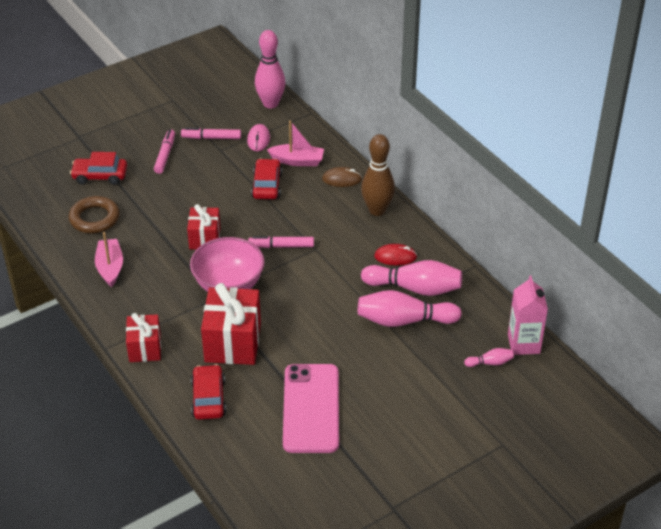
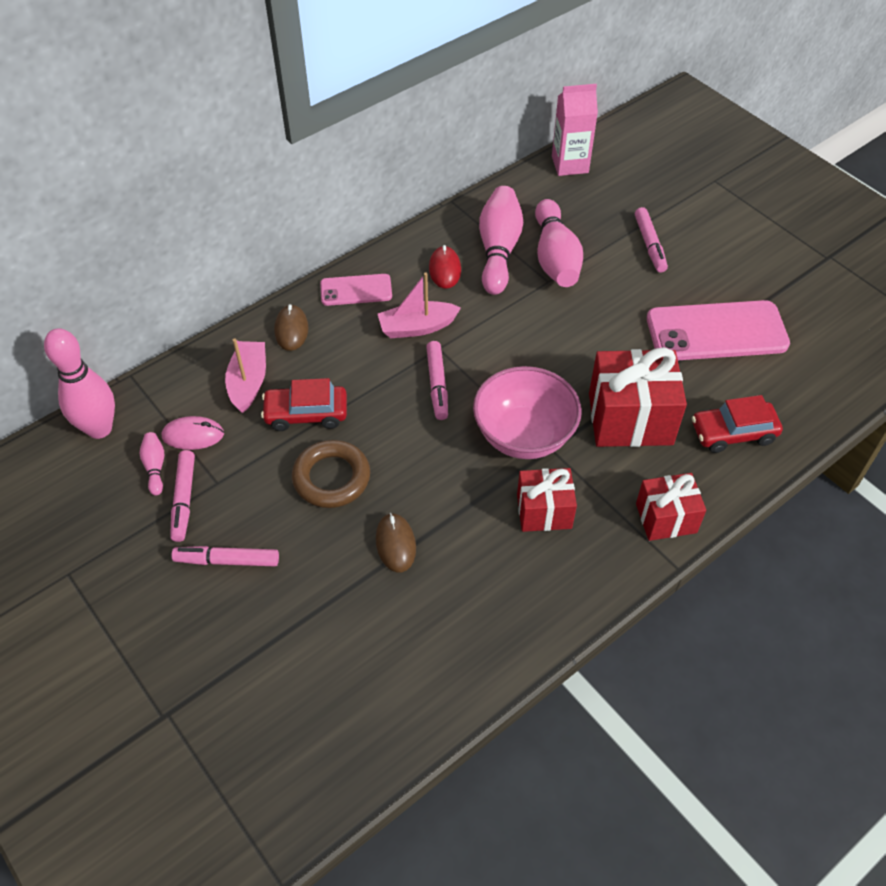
camera: 95 degrees left, 10 degrees up
brown ring [69,196,120,233] -> brown ring moved to [292,440,370,508]
red car [70,152,127,185] -> none
pink boat [95,232,123,287] -> pink boat moved to [378,273,461,338]
red gift [187,204,220,250] -> red gift moved to [517,468,577,532]
brown bowling pin [361,134,395,216] -> pink phone [320,274,392,306]
pink bowling pin [464,348,514,367] -> pink bowling pin moved to [140,432,164,496]
none -> brown mouse [376,513,416,573]
none -> pink marker [635,207,668,273]

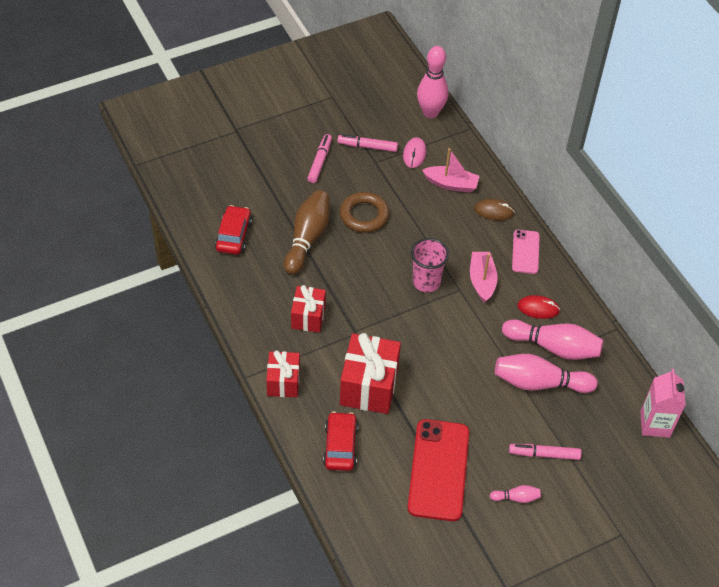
camera: 100 degrees right, 0 degrees up
pink bowling pin [140,432,164,496] -> pink bowling pin moved to [490,485,541,503]
red car [261,378,347,431] -> red car moved to [215,205,252,255]
brown mouse [376,513,416,573] -> brown bowling pin [284,190,330,275]
pink marker [426,341,448,420] -> pink cup [411,238,449,293]
pink bowl [473,366,582,459] -> none
pink phone [647,300,790,360] -> red phone [408,419,469,521]

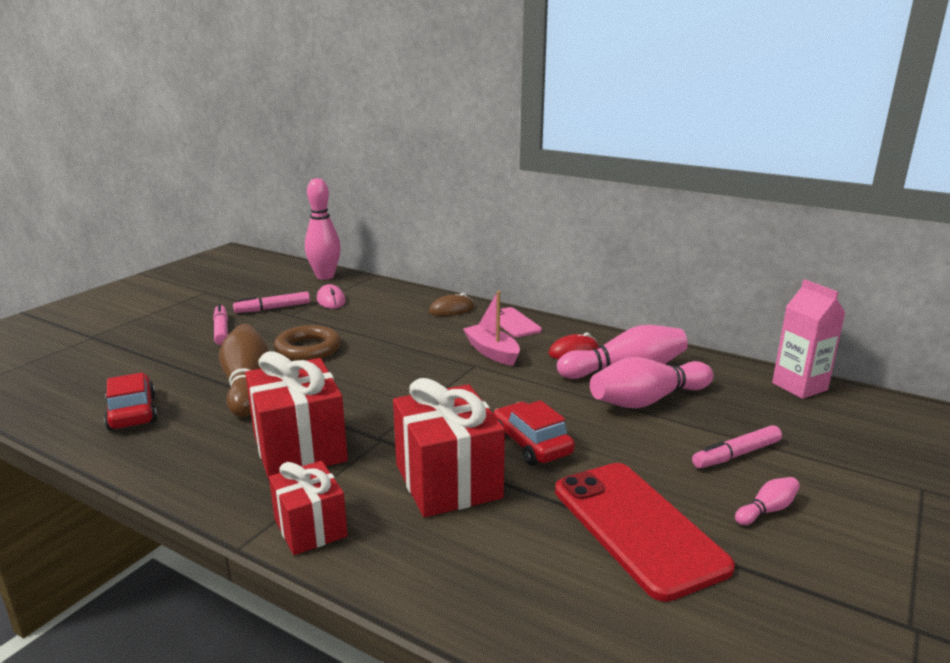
camera: 30 degrees left, 30 degrees down
red gift [291,285,326,333] -> red gift [245,351,348,479], size x1.63
red car [323,412,358,471] -> red car moved to [493,400,575,466]
pink cup [411,238,449,293] -> none
pink boat [422,148,480,193] -> none

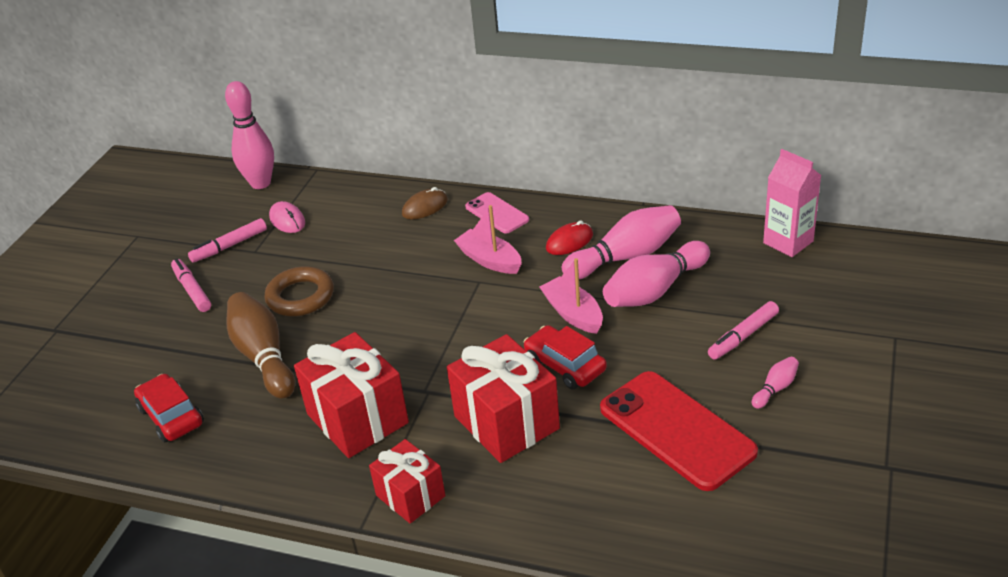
camera: 10 degrees left, 15 degrees up
none -> pink boat [539,258,603,334]

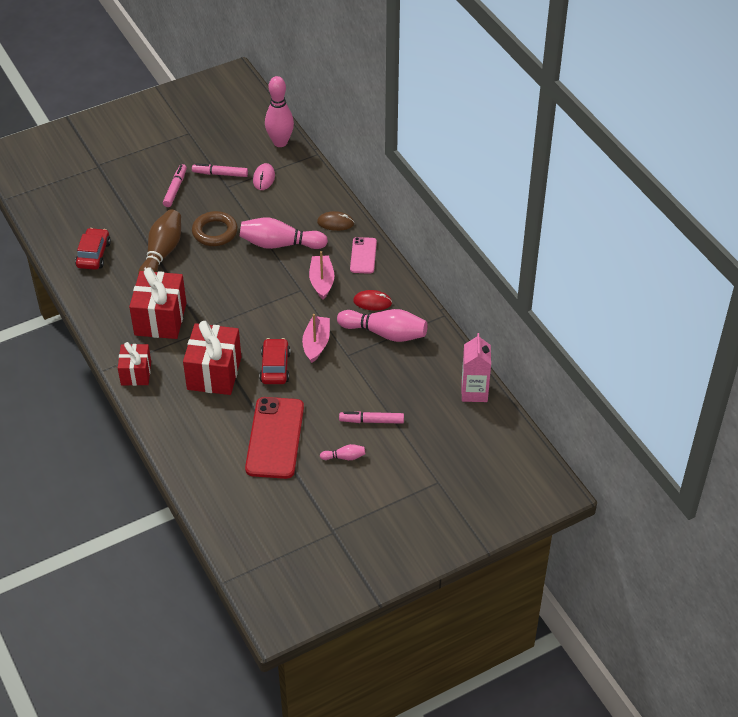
camera: 40 degrees right, 10 degrees up
pink bowling pin [603,241,710,307] -> pink bowling pin moved to [240,217,328,249]

